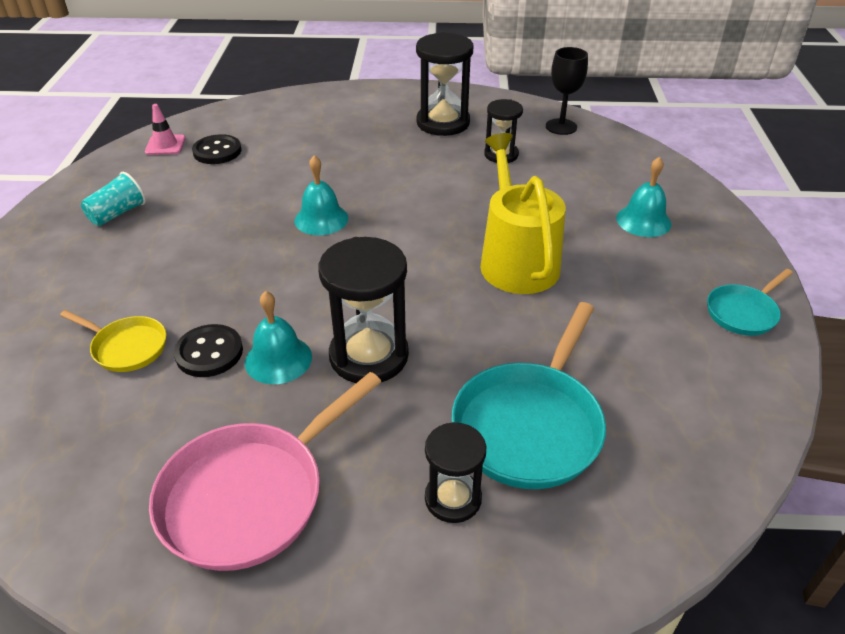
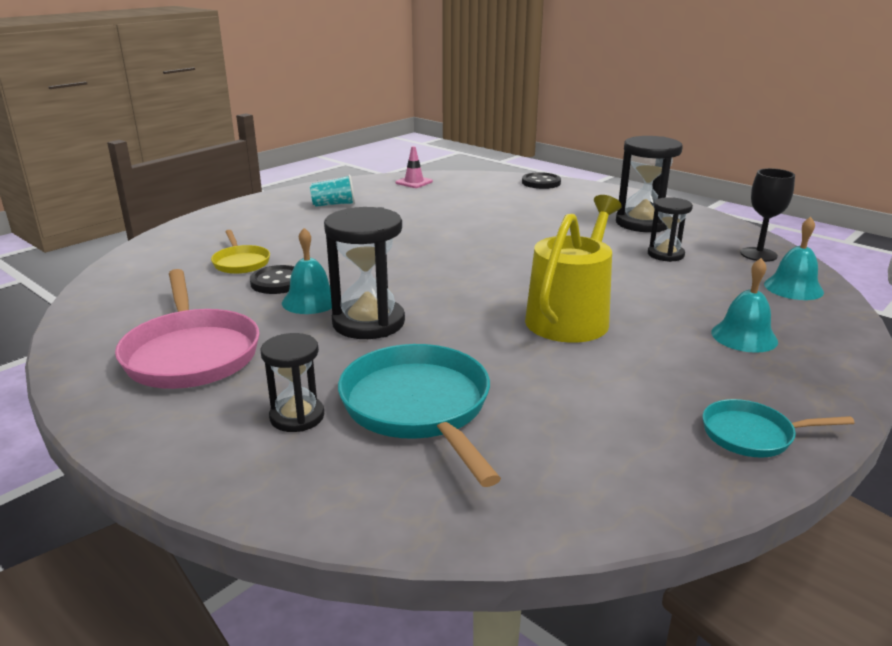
camera: 40 degrees right, 15 degrees down
pink pan [149,372,382,571] -> pink pan turned 105 degrees counterclockwise [115,269,260,389]
black button [192,134,241,164] -> black button moved to [522,172,561,189]
turquoise bell [294,155,348,235] -> turquoise bell moved to [764,217,824,300]
turquoise pan [452,302,606,489] -> turquoise pan turned 90 degrees clockwise [338,344,501,487]

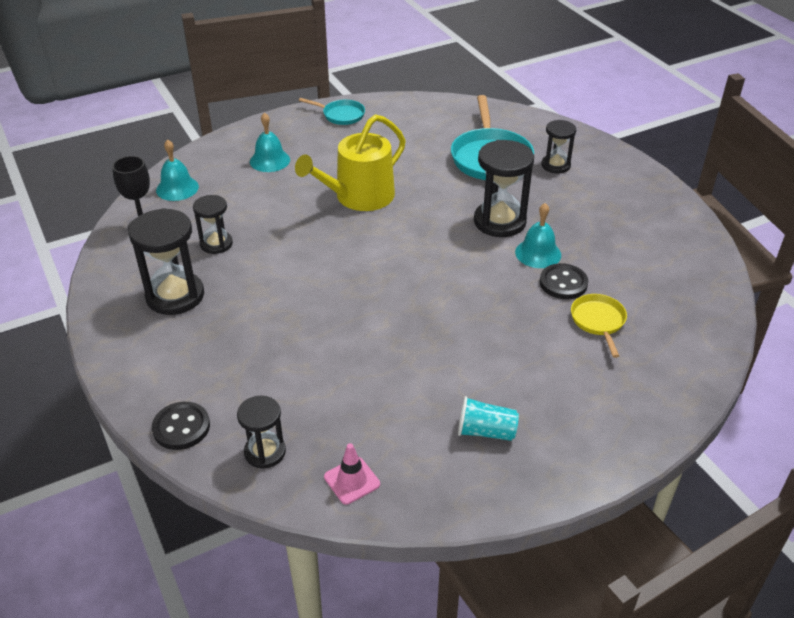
camera: 160 degrees left, 15 degrees up
pink pan [115,269,260,389] -> none
none -> black hourglass [237,396,286,469]

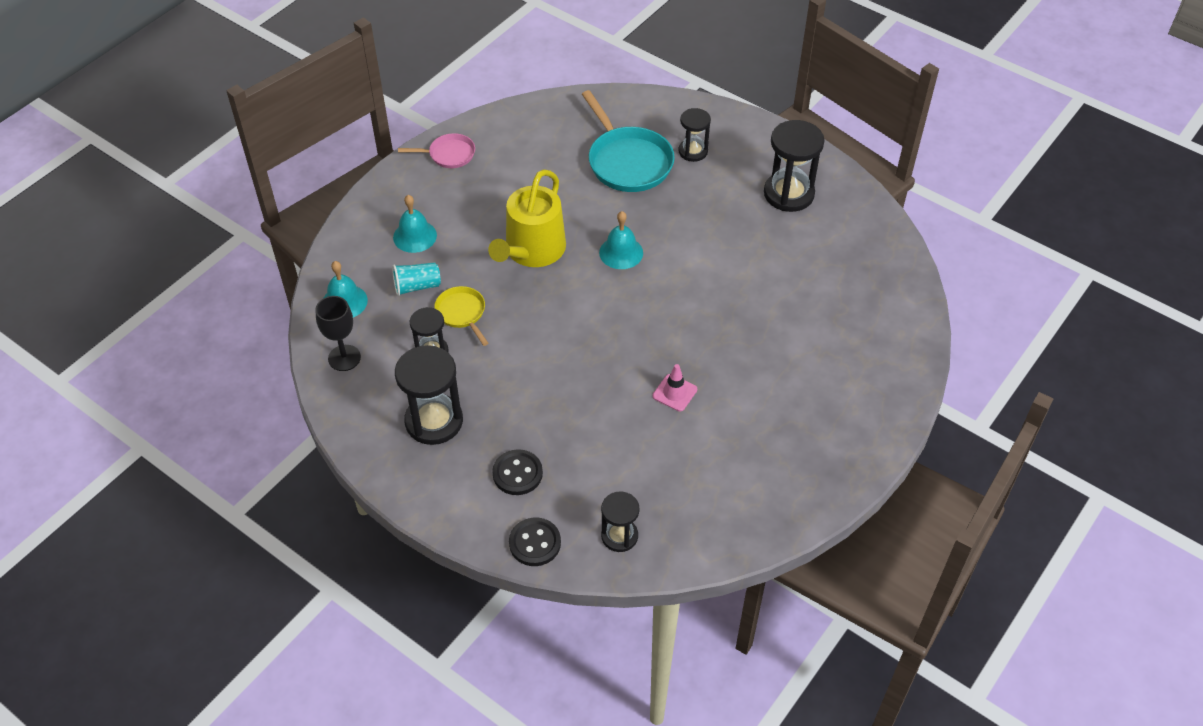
camera: 25 degrees left, 10 degrees up
turquoise pan [299,98,365,125] -> pink pan [398,133,475,168]
pink traffic cone [324,443,380,505] -> pink traffic cone moved to [653,364,697,412]
turquoise cup [458,396,519,441] -> turquoise cup moved to [392,262,441,296]
black hourglass [474,140,534,237] -> black hourglass moved to [764,120,825,212]
turquoise bell [515,203,561,268] -> turquoise bell moved to [599,211,643,269]
black button [540,263,588,299] -> black button moved to [492,449,543,495]
yellow pan [571,294,627,358] -> yellow pan moved to [434,286,489,346]

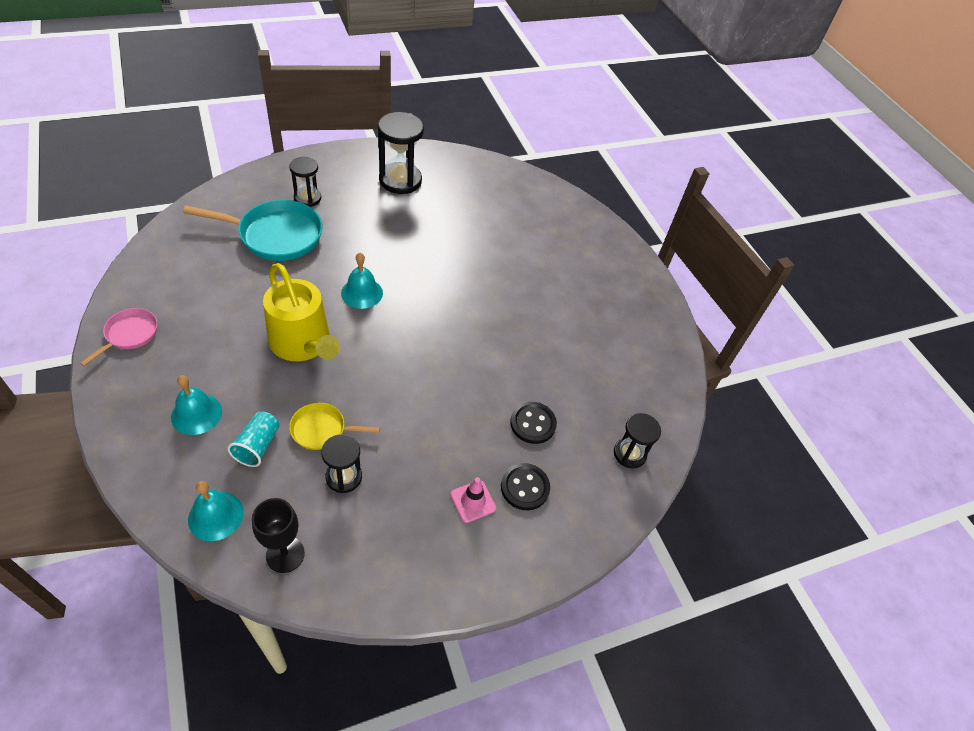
camera: 65 degrees left, 0 degrees up
black hourglass [395,345,463,445] -> none
black button [509,517,561,566] -> black button moved to [510,402,557,444]
pink traffic cone [653,364,697,412] -> pink traffic cone moved to [450,477,496,523]

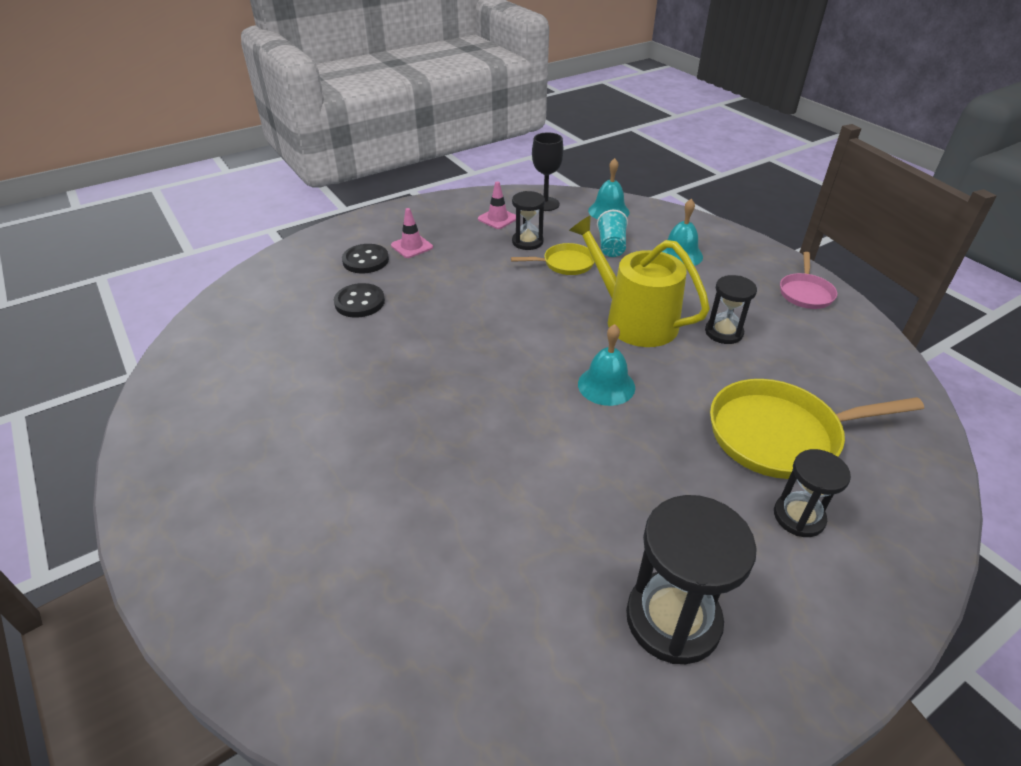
camera: 175 degrees right, 10 degrees down
turquoise pan [183,200,323,261] -> yellow pan [710,379,924,479]
black hourglass [614,413,661,468] -> black hourglass moved to [705,275,757,344]
none -> pink traffic cone [478,181,516,229]

